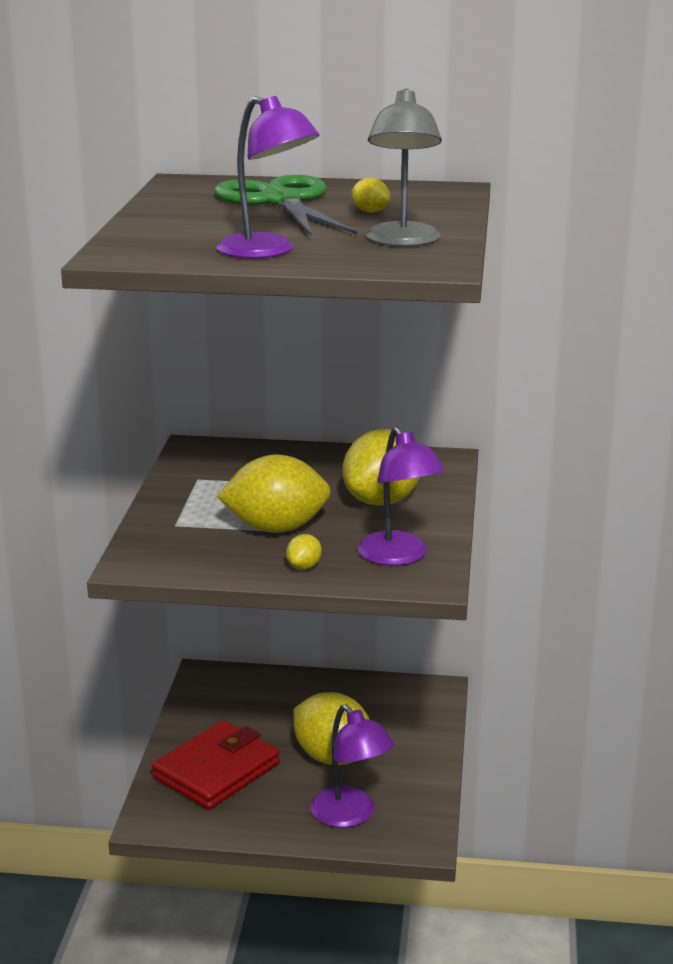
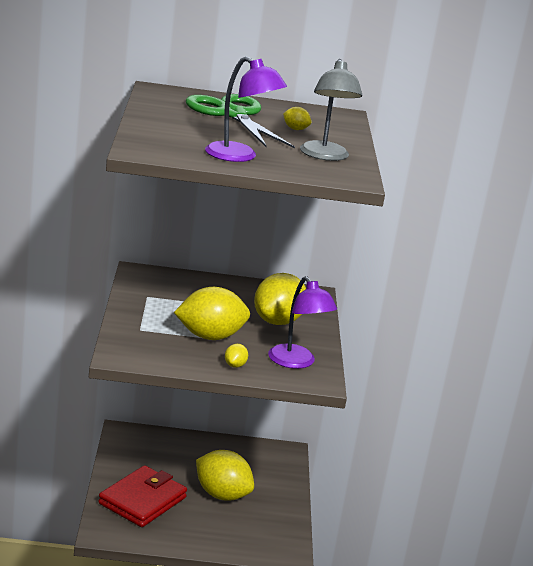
camera: 10 degrees left, 0 degrees up
purple lamp [310,704,394,828] -> none

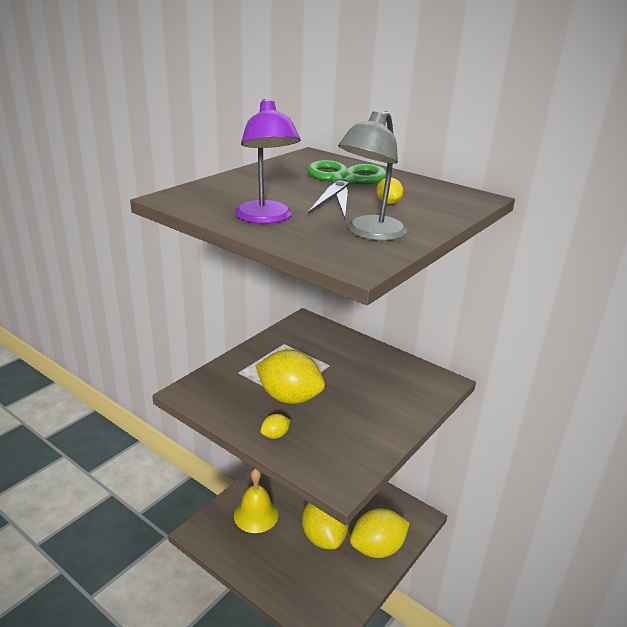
camera: 40 degrees right, 5 degrees up
red wallet [98,465,187,527] -> yellow bell [234,469,279,533]
yellow lemon [254,273,306,325] -> yellow lemon moved to [350,508,410,558]
purple lamp [268,276,337,369] -> none

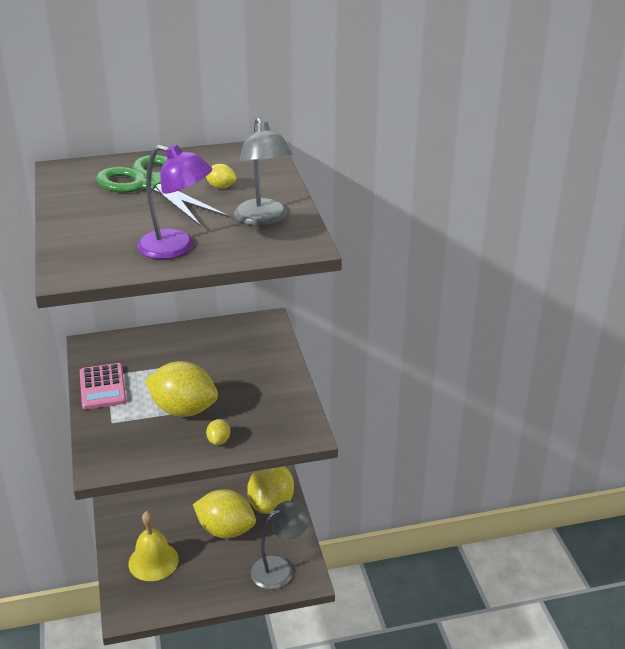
camera: 50 degrees left, 5 degrees up
yellow lemon [256,350,325,404] -> yellow lemon turned 45 degrees clockwise [145,361,218,417]
none -> pink calculator [80,363,126,409]
none -> grey lamp [251,501,310,589]

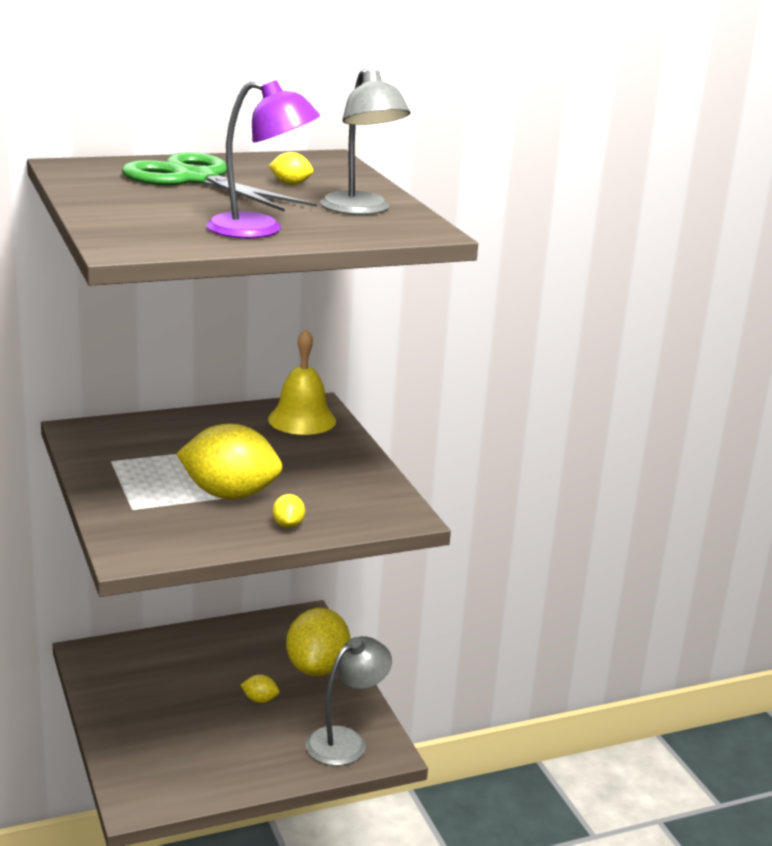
camera: 10 degrees left, 10 degrees down
pink calculator [80,363,126,409] -> none
yellow bell [128,511,179,581] -> yellow bell moved to [268,329,336,435]
yellow lemon [193,490,256,538] -> yellow lemon [241,674,279,703], size x0.42

